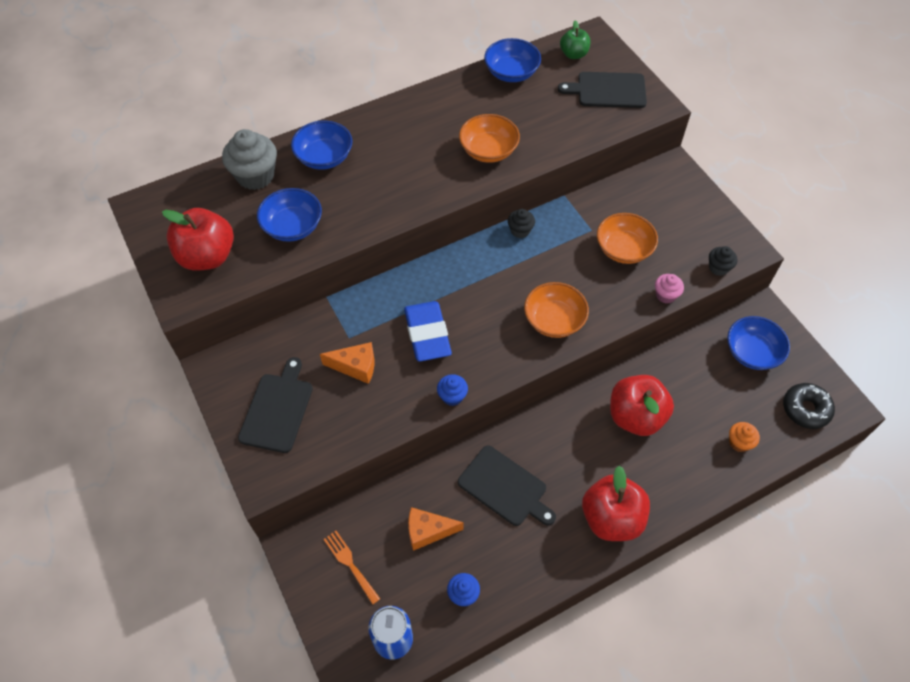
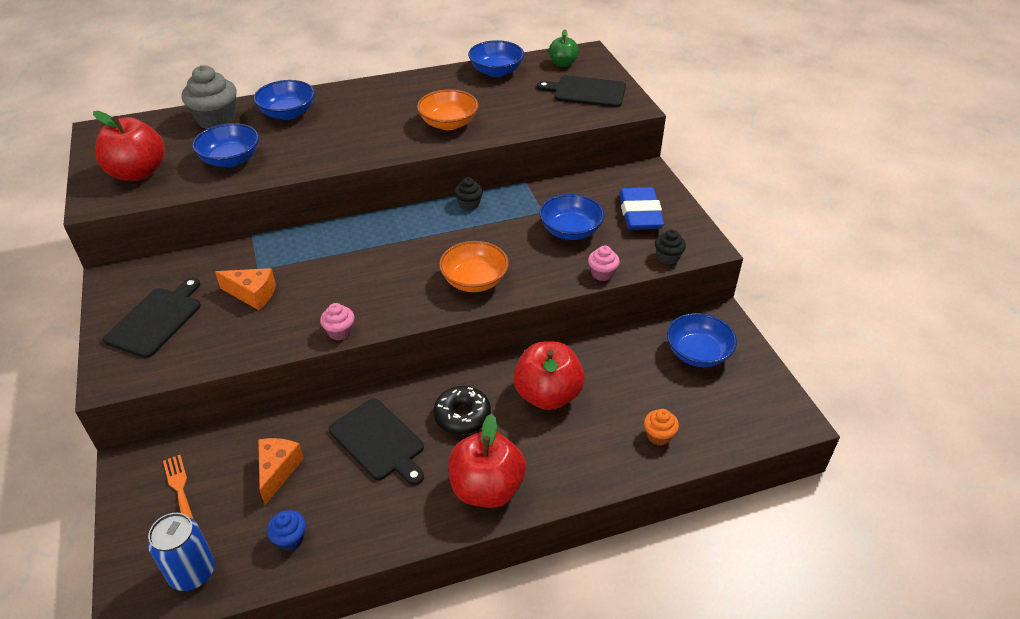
camera: 10 degrees right, 15 degrees down
blue eraser [404,301,452,362] -> blue eraser moved to [619,187,664,230]
orange cheese [408,507,464,551] -> orange cheese turned 90 degrees clockwise [258,438,304,505]
blue cupcake [437,374,468,406] -> pink cupcake [320,303,354,340]
orange bowl [597,213,658,264] -> blue bowl [540,194,605,240]
black donut [783,383,835,429] -> black donut moved to [434,386,491,435]

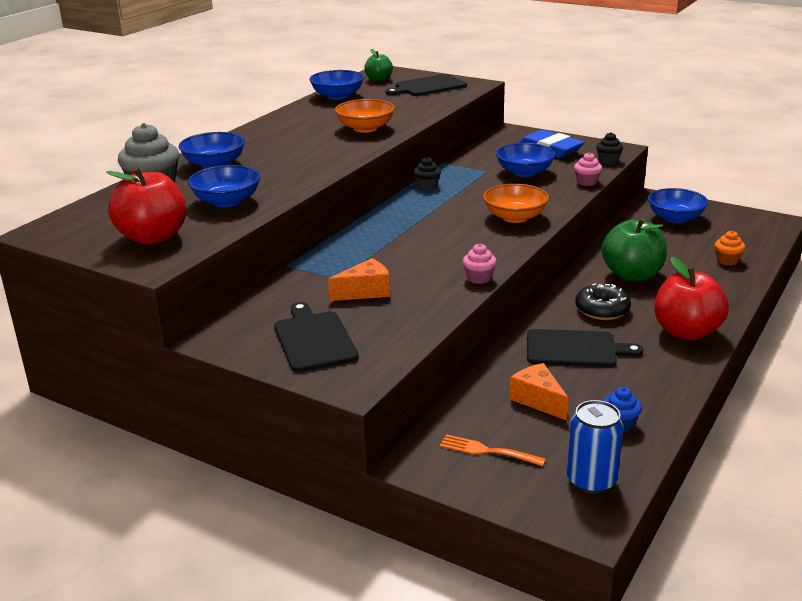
camera: 40 degrees left, 15 degrees down
red apple [514,342,585,410] -> green apple [602,218,667,281]

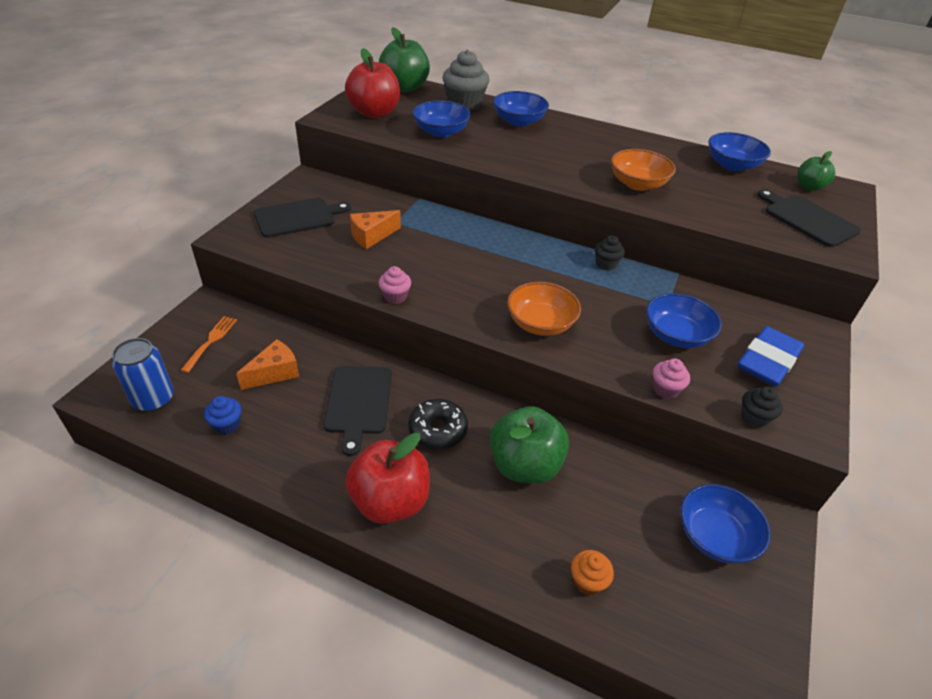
camera: 80 degrees right, 15 degrees up
orange cheese [328,258,390,301] -> orange cheese turned 90 degrees clockwise [350,210,401,249]
none -> green apple [379,27,430,92]

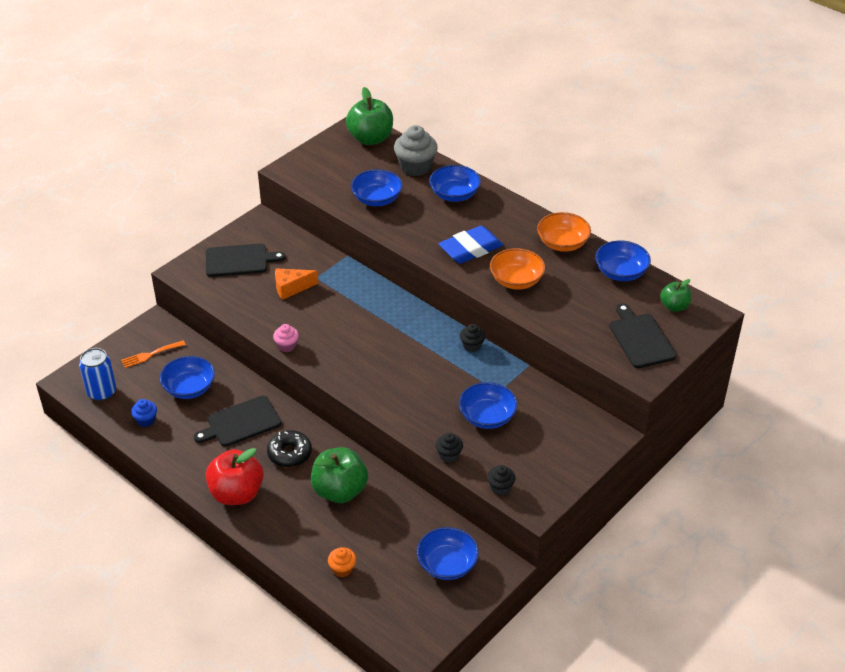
camera: 20 degrees right, 0 degrees up
orange fork [180,316,237,373] -> orange fork turned 150 degrees counterclockwise [121,340,186,368]
orange cheese [236,339,299,390] -> blue bowl [160,356,215,399]
black cutting board [323,366,392,456] -> black cutting board turned 45 degrees clockwise [194,396,282,447]
red apple [345,48,400,118] -> none
orange bowl [507,282,581,336] -> orange bowl moved to [537,212,591,252]
pink cupcake [653,358,690,399] -> black cupcake [435,433,463,463]
blue eraser [738,326,804,387] -> blue eraser moved to [438,226,503,263]

